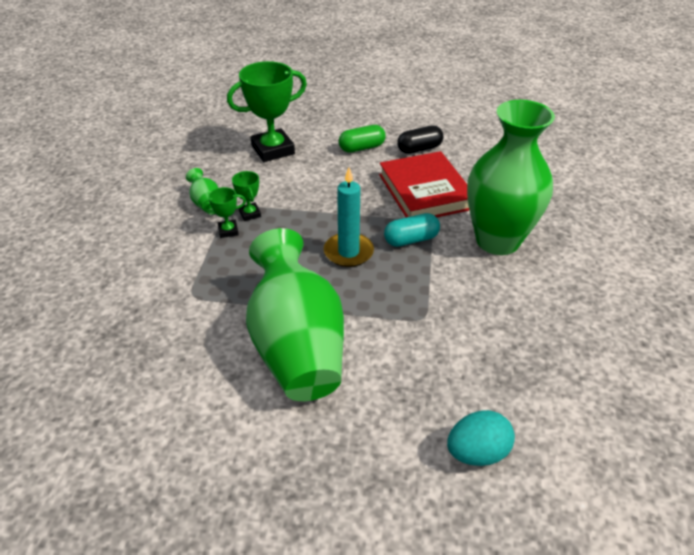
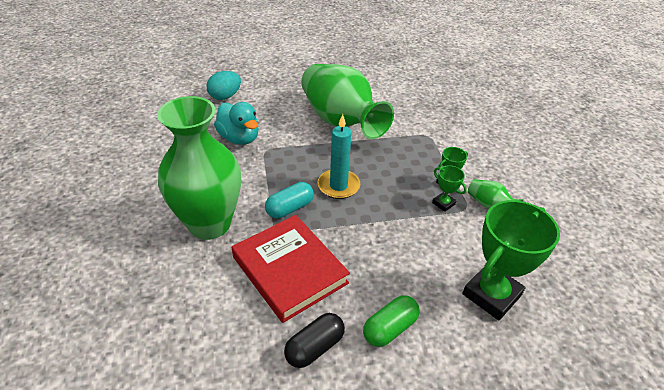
camera: 160 degrees right, 0 degrees up
none -> turquoise duck [214,102,259,145]

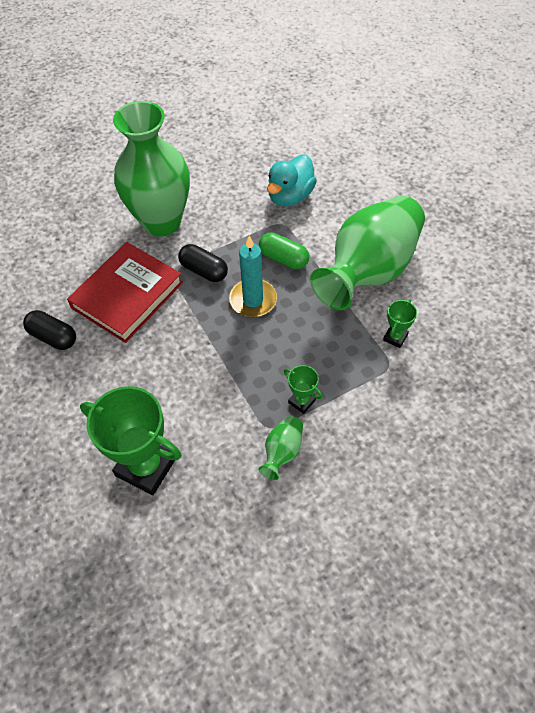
camera: 75 degrees right, 15 degrees up
turquoise egg [206,71,241,100] -> none
turquoise capsule [265,182,314,218] -> black capsule [178,244,228,282]
green capsule [363,295,420,347] -> green capsule moved to [259,232,309,269]
green trophy [432,165,467,212] -> green trophy moved to [383,300,417,348]

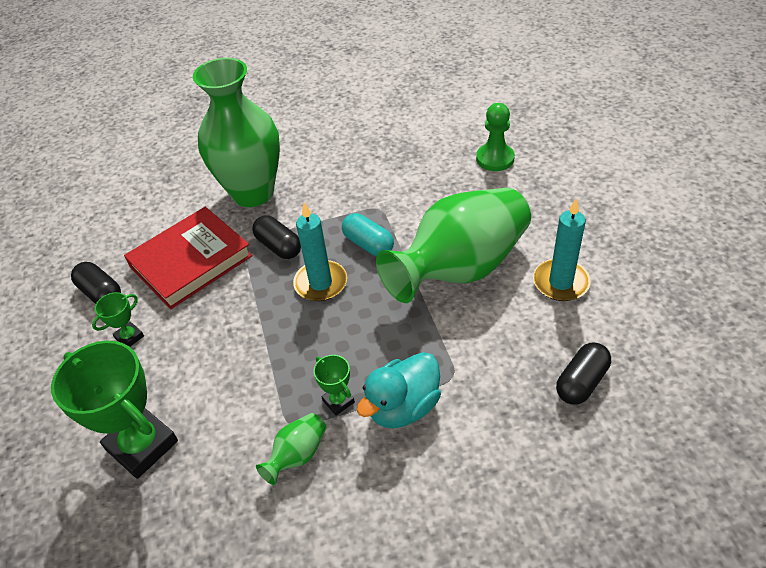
camera: 15 degrees right, 10 degrees down
green capsule [259,232,309,269] -> turquoise capsule [342,213,394,256]
turquoise duck [267,155,317,207] -> turquoise duck moved to [357,352,441,428]
green trophy [383,300,417,348] -> green trophy moved to [92,292,144,347]
none -> green pawn [476,103,515,171]
none -> turquoise candle [533,198,591,301]
none -> black capsule [556,342,611,405]

